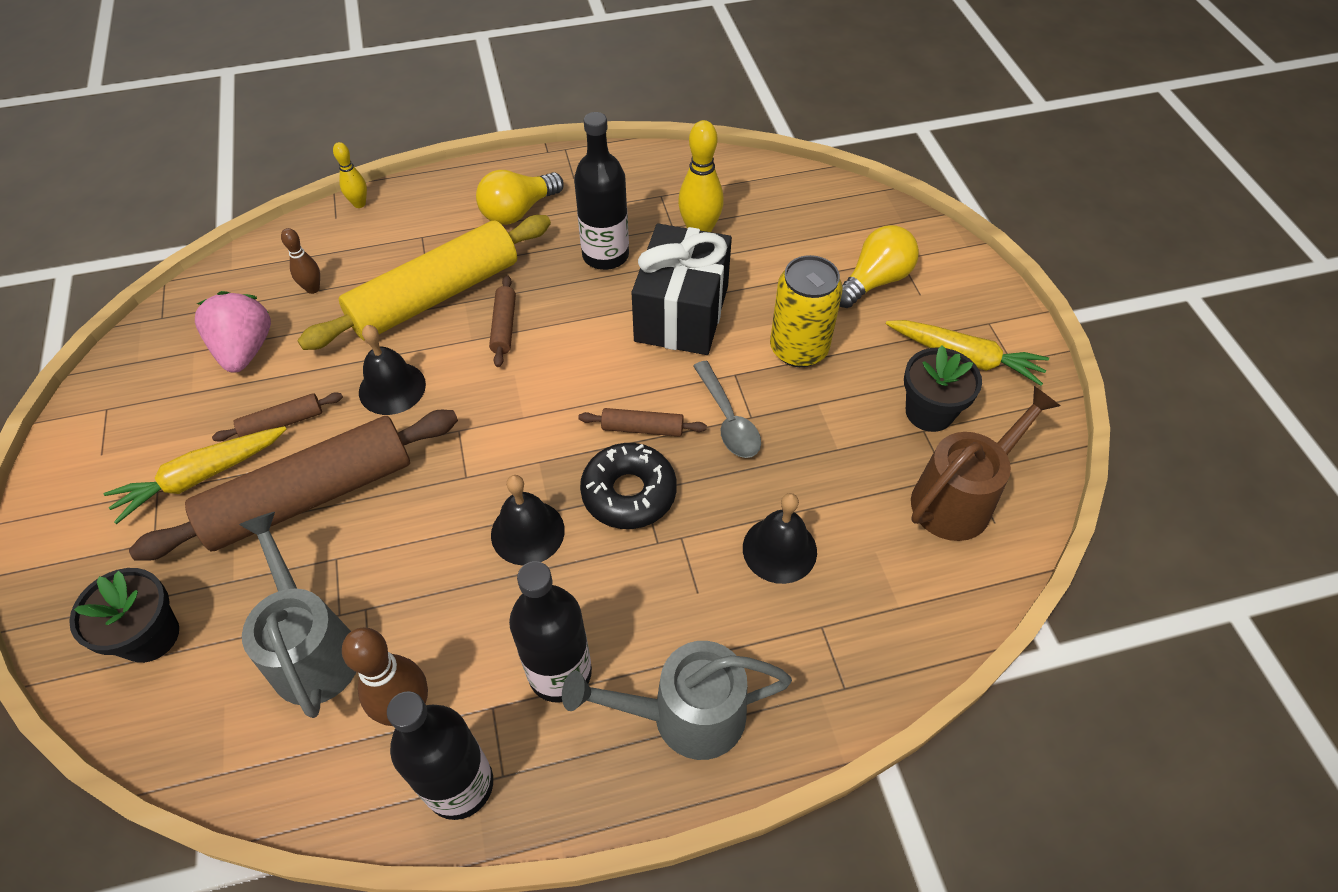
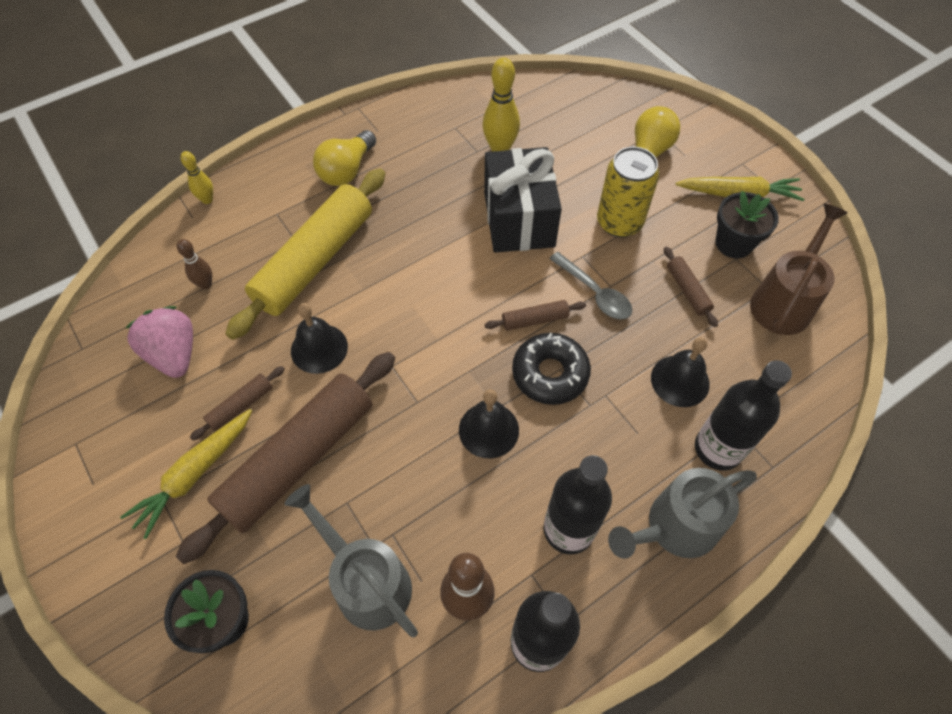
camera: 20 degrees left, 5 degrees up
brown rolling pin [489,275,516,367] -> brown rolling pin moved to [664,247,718,327]
black bottle [574,112,629,270] -> black bottle moved to [695,360,792,471]

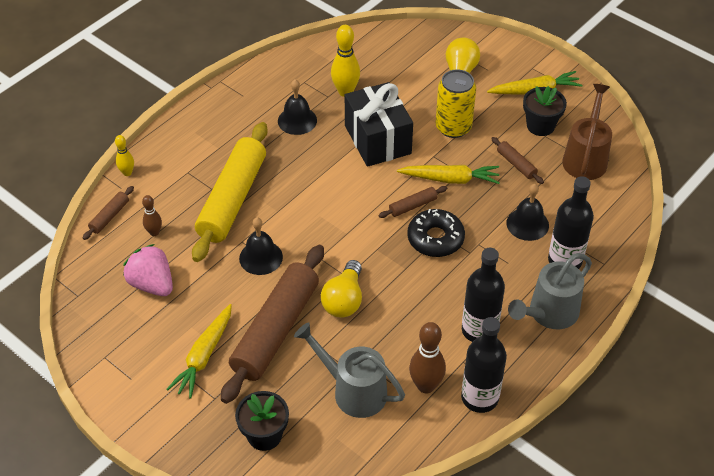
camera: 15 degrees left, 10 degrees down
brown rolling pin [190,366,285,441] -> brown rolling pin moved to [83,186,134,240]
yellow light bulb [313,130,376,186] -> yellow light bulb moved to [321,260,362,318]
black bell [459,389,519,458] -> black bell moved to [278,79,317,135]
grey spoon [549,252,632,320] -> yellow carrot [397,165,500,184]

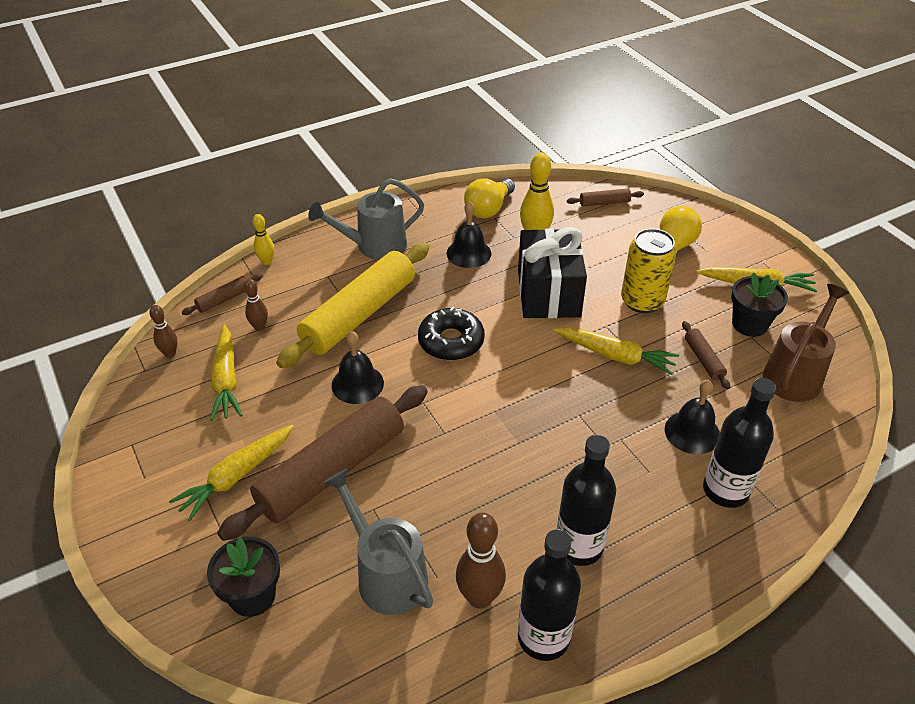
camera: 20 degrees right, 5 degrees down
pink strawberry [123,244,173,296] -> yellow carrot [210,325,242,421]
yellow light bulb [321,260,362,318] -> yellow light bulb moved to [464,178,515,218]
brown rolling pin [378,186,447,218] -> brown rolling pin moved to [567,188,644,207]
black donut [407,209,465,257] -> black donut moved to [418,306,485,360]
grey watering can [508,253,592,329] -> grey watering can moved to [308,178,424,260]
none -> brown bowling pin [149,305,178,358]

